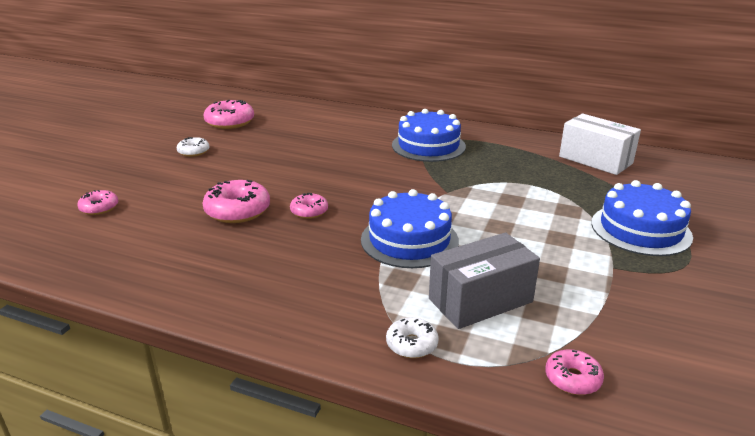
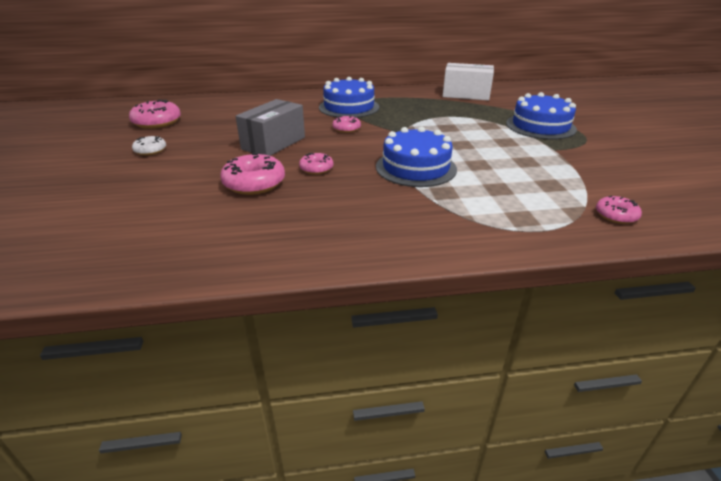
camera: 30 degrees left, 5 degrees up
pink donut [77,190,118,215] -> pink donut moved to [332,116,361,133]
white donut [386,317,439,358] -> none
grey box [429,232,540,329] -> grey box moved to [236,99,305,156]

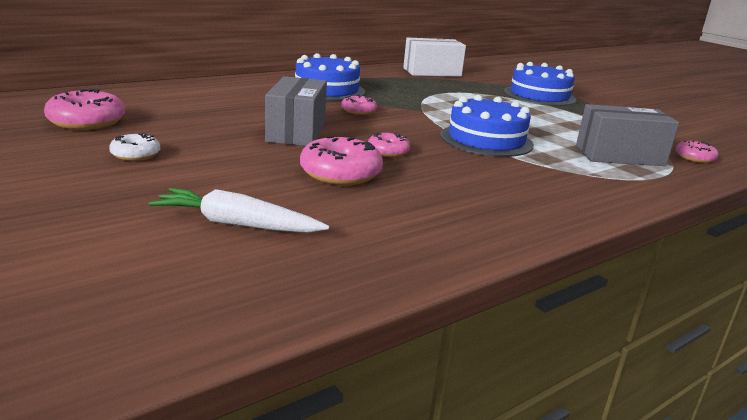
camera: 30 degrees left, 10 degrees down
none -> white carrot [149,188,329,233]
none -> grey box [576,104,679,166]

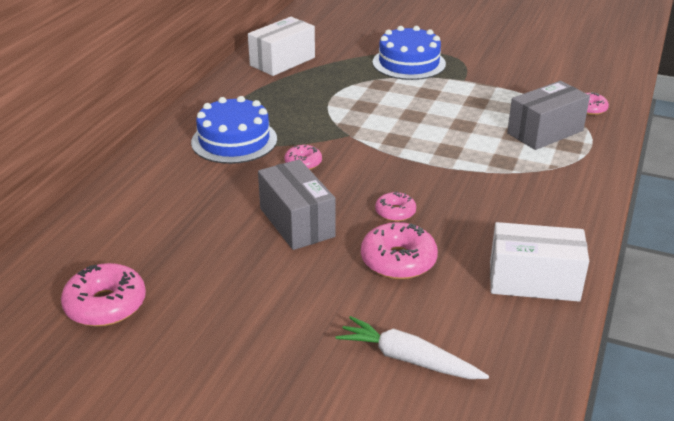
camera: 30 degrees left, 10 degrees up
white donut [109,133,160,161] -> none
white carrot [149,188,329,233] -> white carrot turned 45 degrees clockwise [336,316,489,379]
blue cake [440,95,534,157] -> none
none -> white box [490,222,589,302]

